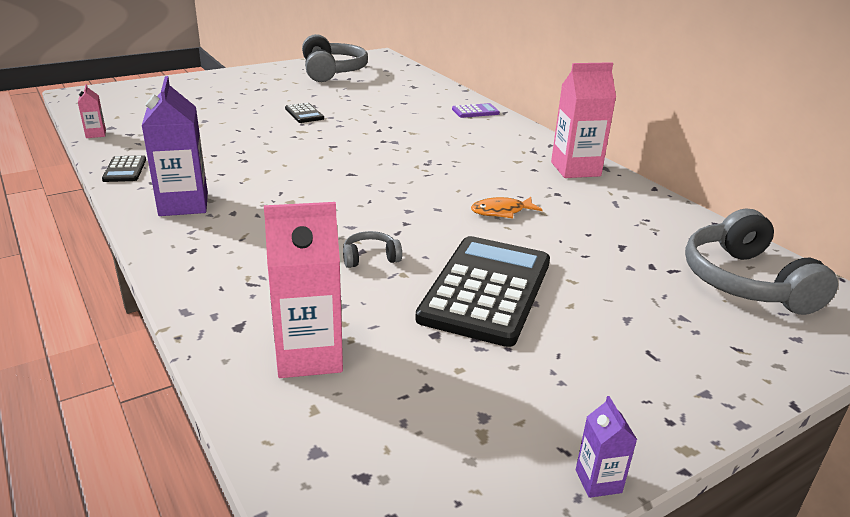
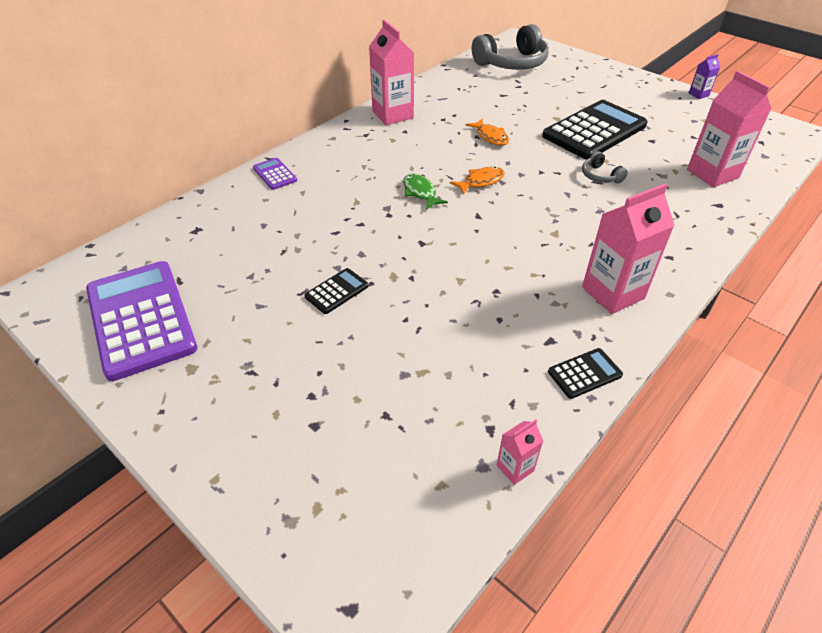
camera: 105 degrees left, 15 degrees up
purple carton [142,76,208,216] -> pink carton [582,184,675,314]
grey headphones [302,34,368,82] -> purple calculator [86,261,198,381]
black calculator [415,236,550,347] -> black calculator turned 135 degrees clockwise [542,100,648,159]
none -> green fish [403,173,448,210]
none -> orange fish [450,167,505,195]

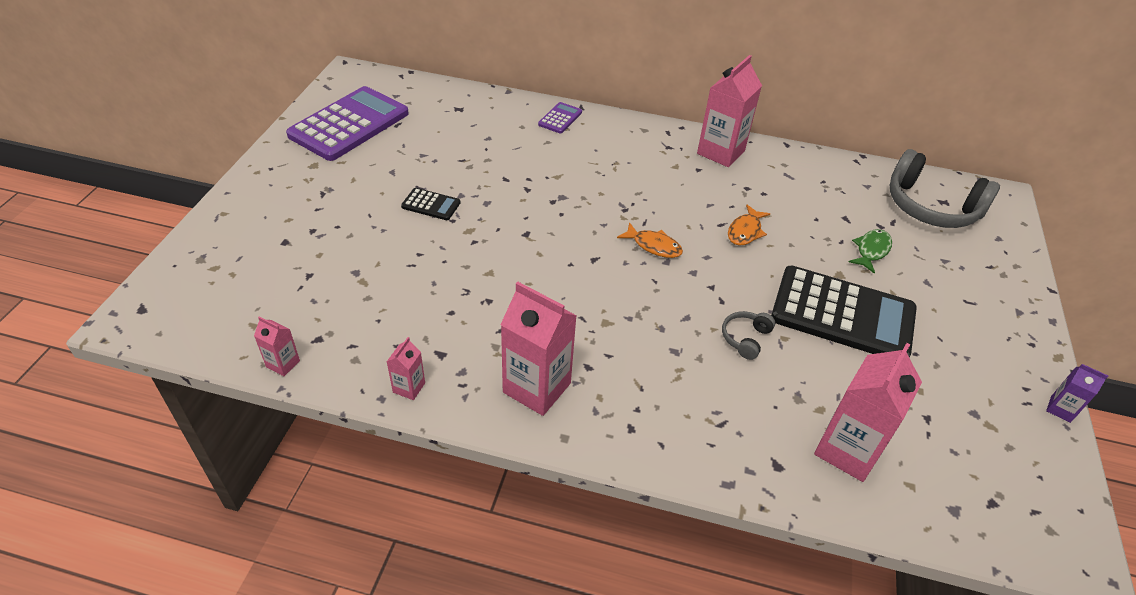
camera: 60 degrees right, 0 degrees up
green fish [403,173,448,210] -> green fish moved to [849,229,892,274]
black calculator [548,348,623,399] -> pink carton [387,337,425,400]

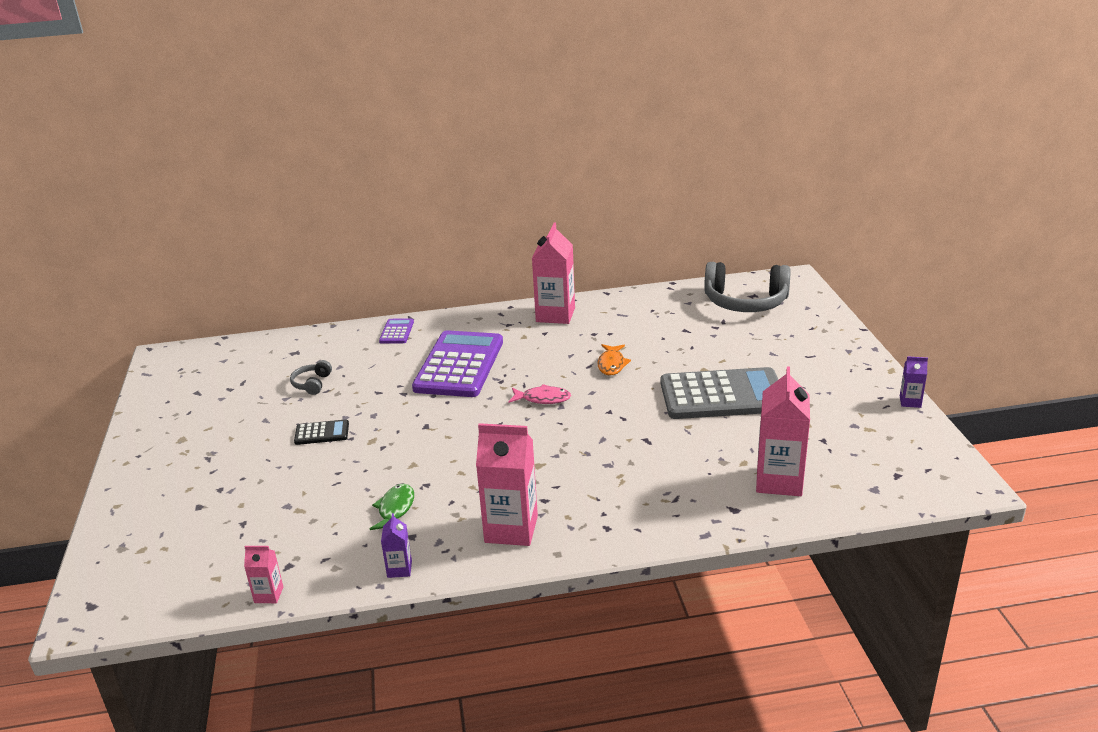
camera: 20 degrees left, 15 degrees down
purple calculator [286,86,409,161] -> purple calculator moved to [412,330,503,397]
pink carton [387,337,425,400] -> purple carton [381,513,412,578]
orange fish [617,222,683,258] -> pink fish [508,384,571,404]
grey headphones [722,311,775,360] -> grey headphones moved to [290,360,332,395]
black calculator [771,266,917,357] -> grey calculator [661,367,778,419]
green fish [849,229,892,274] -> green fish moved to [370,484,414,530]

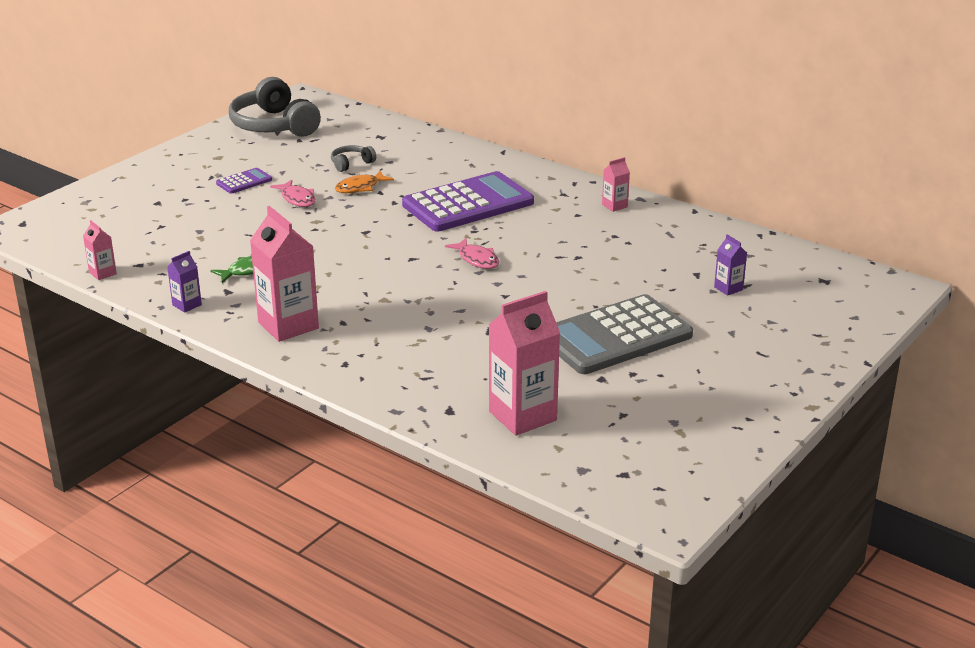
camera: 45 degrees right, 0 degrees up
black calculator [294,419,349,445] -> pink fish [270,180,316,207]
purple calculator [379,319,414,343] -> purple calculator moved to [216,168,272,194]
pink carton [532,223,575,324] -> pink carton [602,157,630,212], size x0.48
orange fish [598,344,631,376] -> orange fish moved to [335,171,394,193]
grey calculator [661,367,778,419] -> grey calculator turned 105 degrees clockwise [556,294,693,374]
grey headphones [704,262,791,312] -> grey headphones moved to [229,77,321,137]
purple carton [900,356,928,408] -> purple carton moved to [714,235,747,296]

